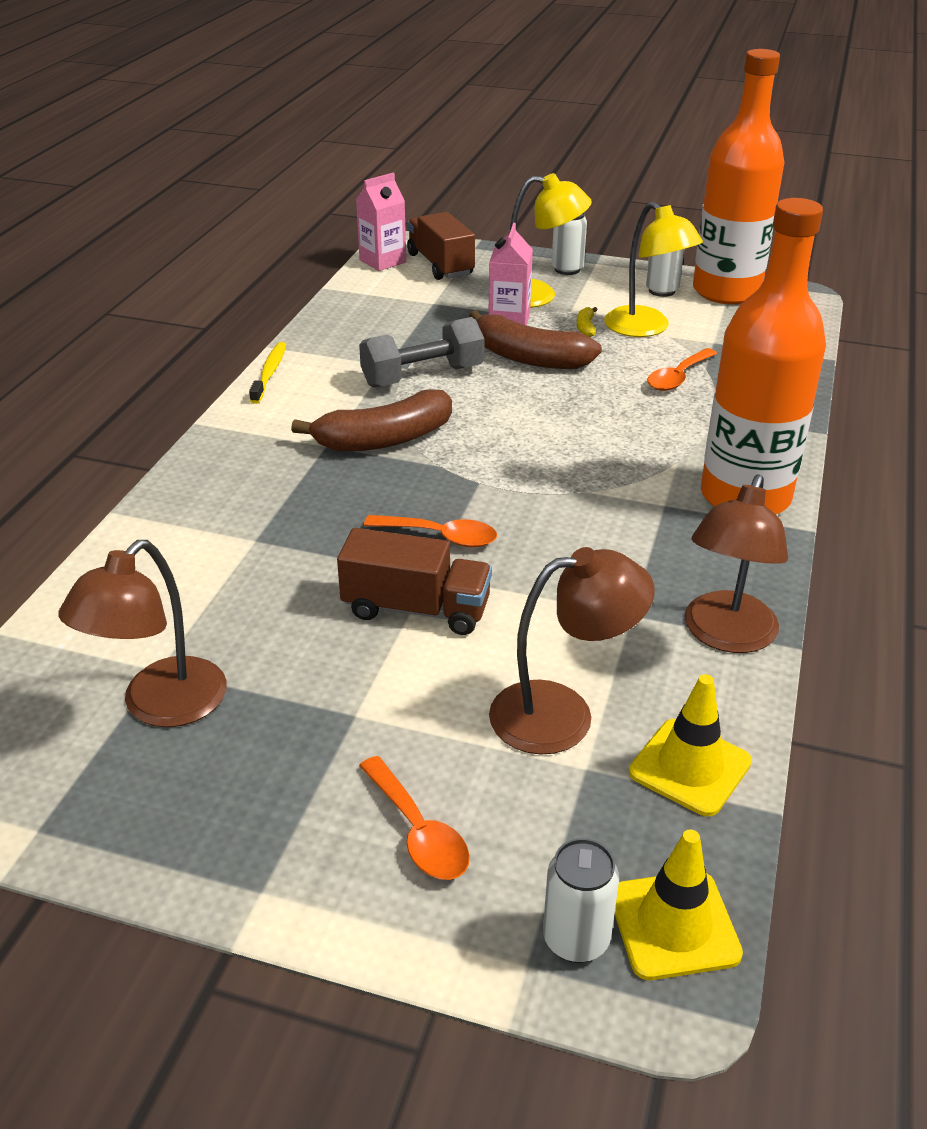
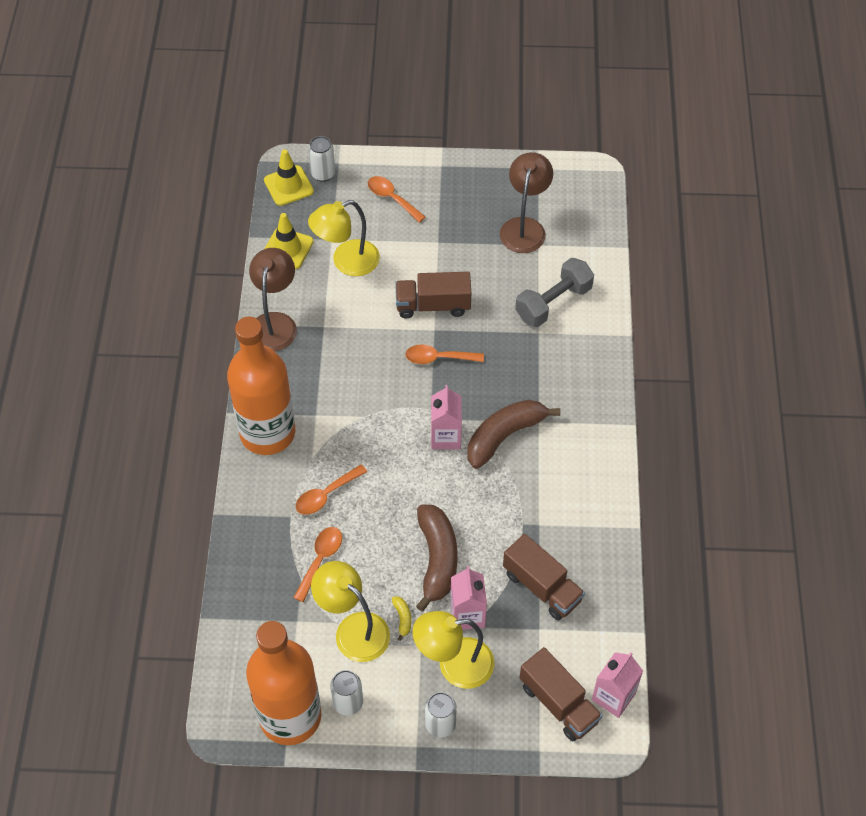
camera: 165 degrees right, 20 degrees up
yellow toothbrush [249,342,286,404] -> none
grey dumbbell [359,317,485,388] -> grey dumbbell moved to [515,258,594,327]
brown banana [469,310,602,369] -> brown banana turned 75 degrees clockwise [416,504,458,611]
brown lamp [489,547,655,755] -> yellow lamp [308,200,380,276]
none -> orange spoon [296,464,367,515]
none -> pink carton [431,385,462,449]
none -> brown truck [503,534,585,620]

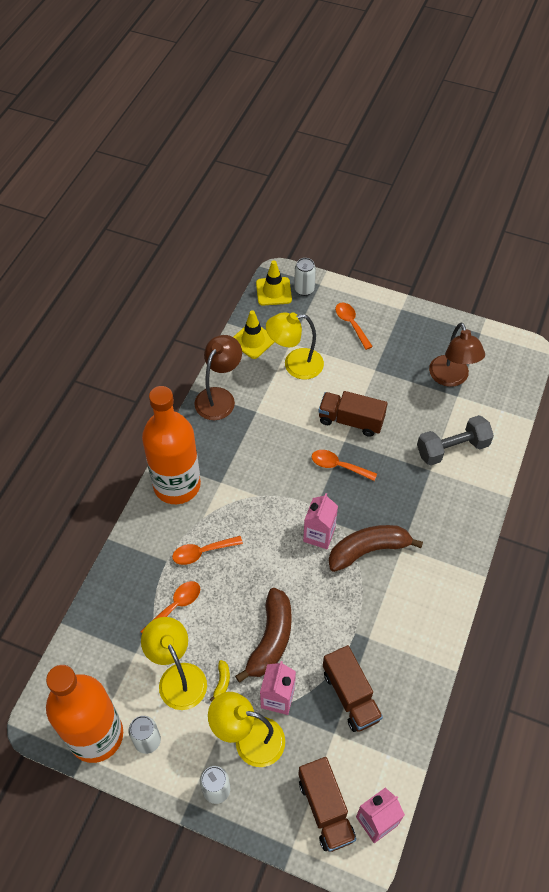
camera: 20 degrees right, 0 degrees up
brown lamp [500,152,553,253] -> brown lamp turned 135 degrees clockwise [429,322,485,387]

